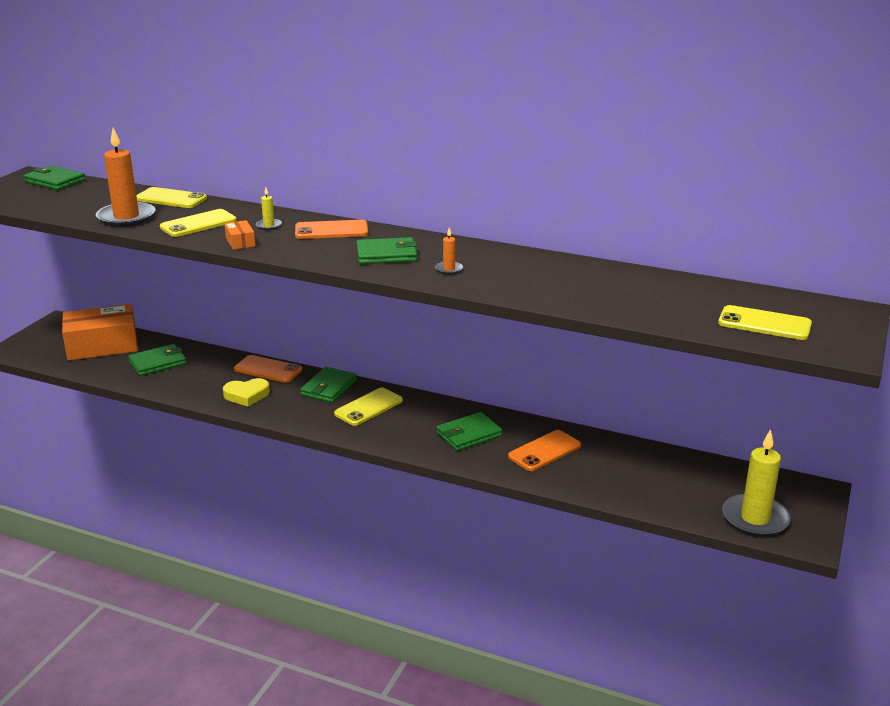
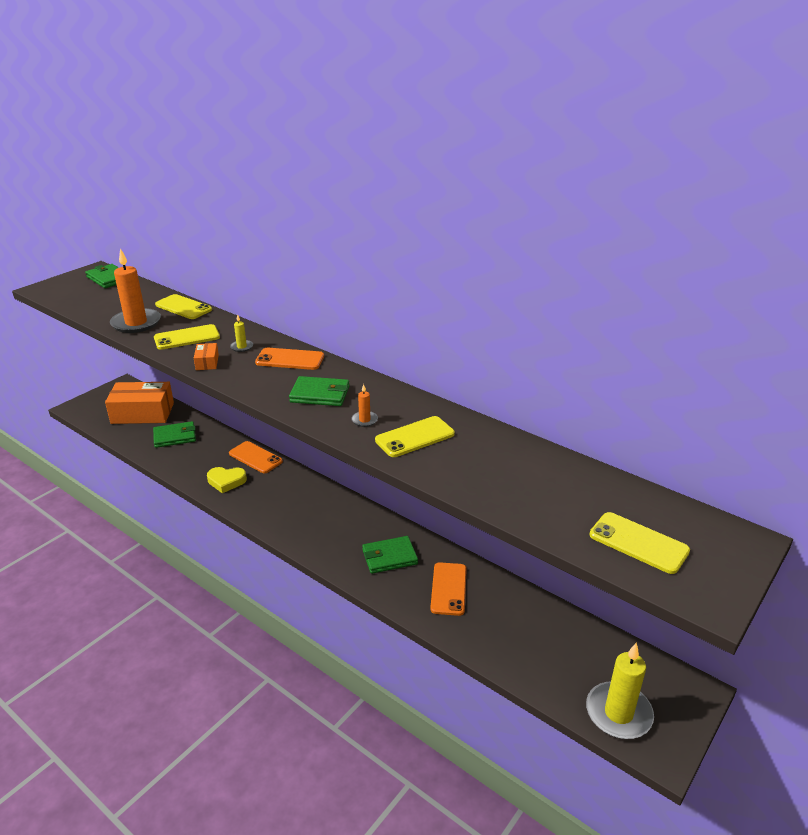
camera: 15 degrees right, 5 degrees up
green wallet [300,367,357,403] -> none
yellow phone [334,388,403,426] -> yellow phone moved to [375,416,455,457]
orange phone [508,430,581,471] -> orange phone turned 60 degrees counterclockwise [430,562,467,616]

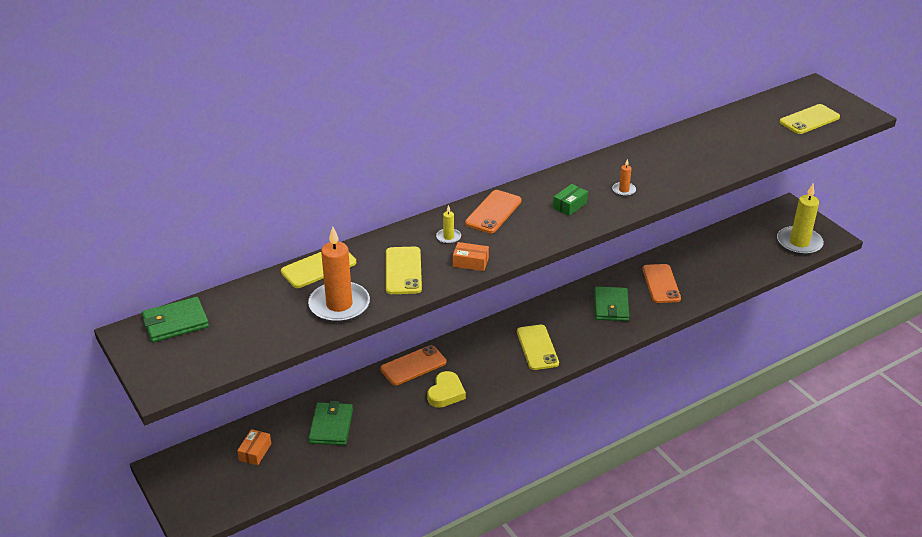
camera: 70 degrees left, 5 degrees up
orange box [105,382,174,424] -> orange box [237,429,271,465], size x0.42
green wallet [289,376,349,406] -> green box [553,184,588,216]
yellow phone [375,416,455,457] -> yellow phone moved to [517,325,559,370]
orange phone [430,562,467,616] -> orange phone turned 60 degrees clockwise [642,264,681,303]

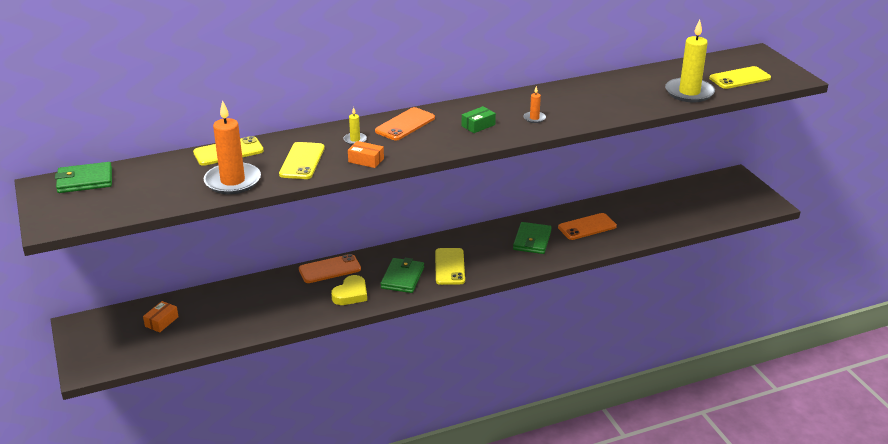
camera: 10 degrees right, 5 degrees down
green wallet [308,401,353,445] -> green wallet moved to [380,258,424,293]
orange phone [642,264,681,303] -> orange phone turned 60 degrees clockwise [558,213,617,240]
yellow candle [777,184,824,255] -> yellow candle moved to [665,20,715,102]

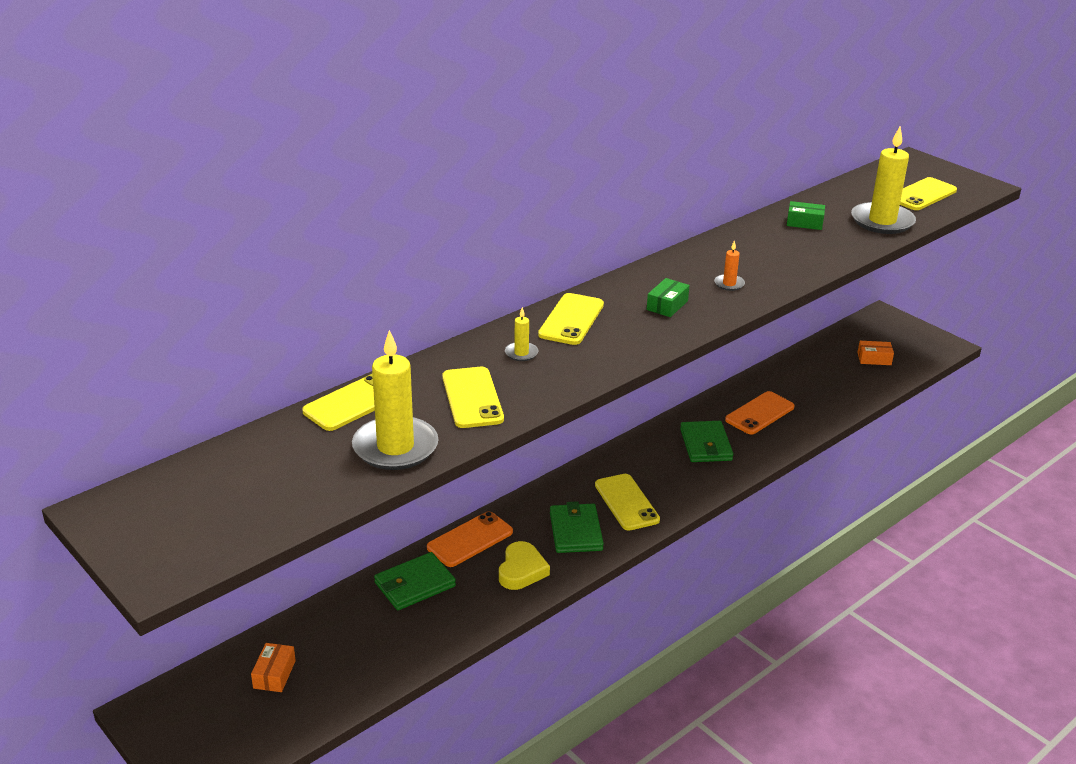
camera: 20 degrees left, 0 degrees up
green wallet [55,162,112,193] -> green wallet moved to [374,552,456,610]
orange candle [204,100,261,194] -> yellow candle [352,330,438,470]
orange box [348,141,384,168] -> orange box moved to [857,341,894,365]
orange phone [375,107,435,140] -> yellow phone [538,293,604,345]
none -> green box [787,201,825,230]

